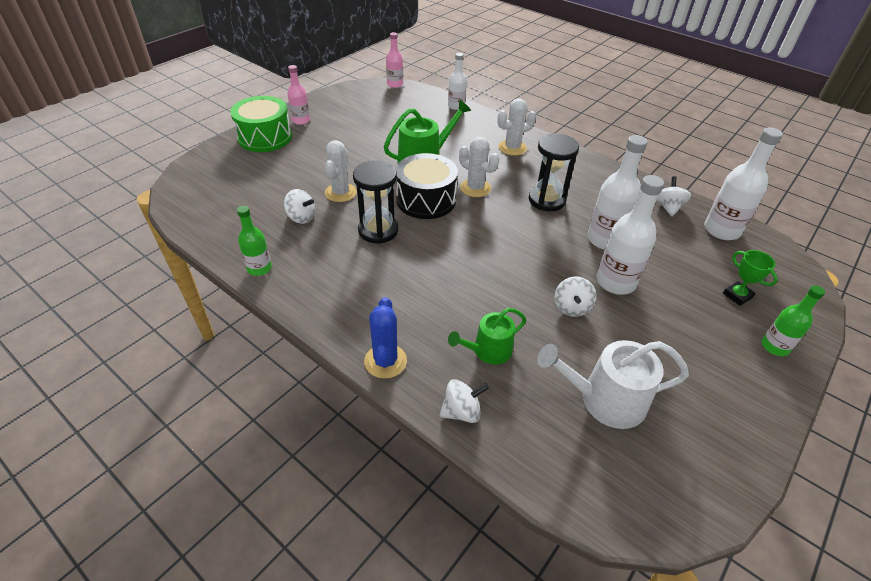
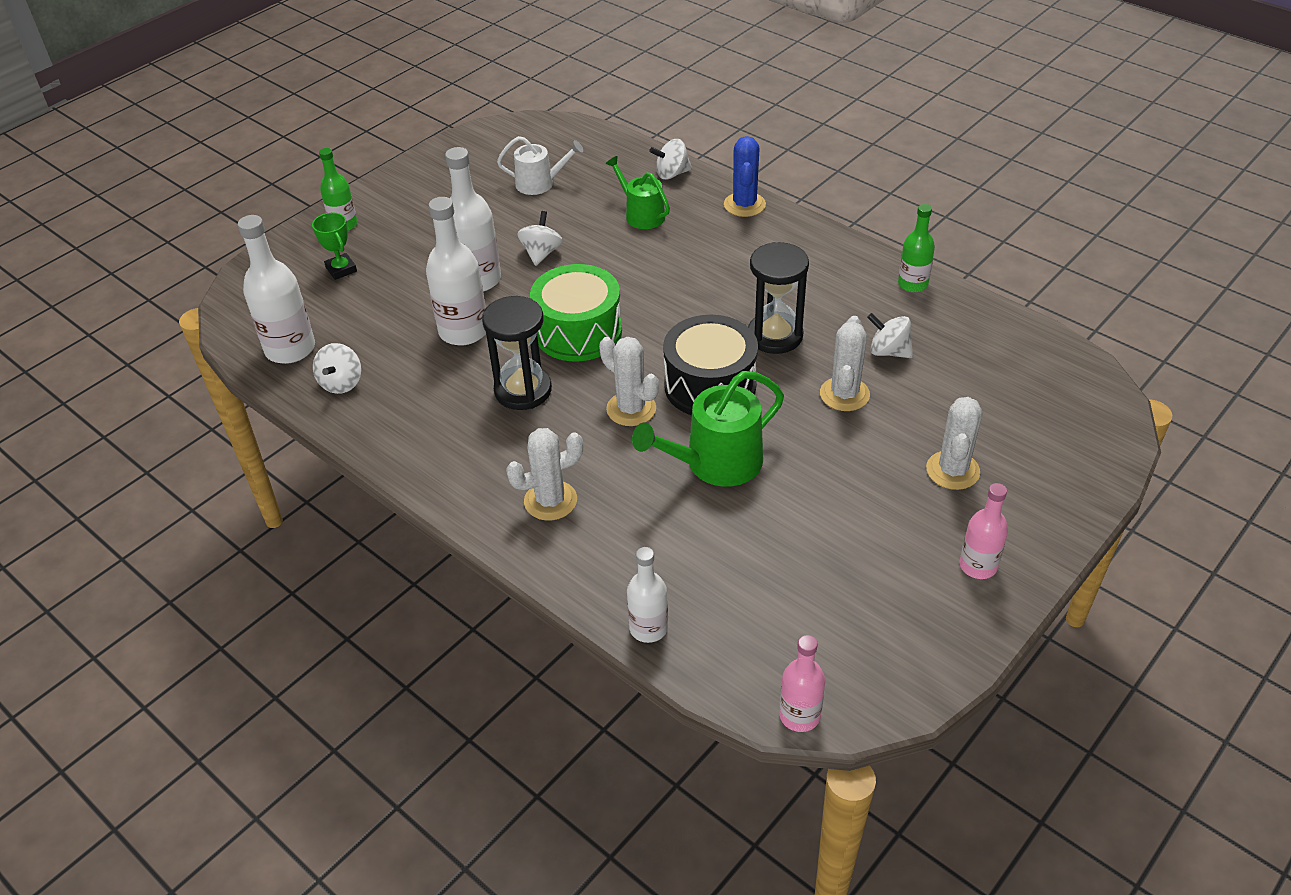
camera: 175 degrees left, 0 degrees up
green drum [230,96,292,152] -> green drum moved to [530,264,622,361]
green watering can [448,308,526,365] -> green watering can turned 105 degrees counterclockwise [605,156,670,229]
white watering can [537,340,689,429] -> white watering can [497,136,583,195], size x0.64
none -> white cactus [926,397,982,490]

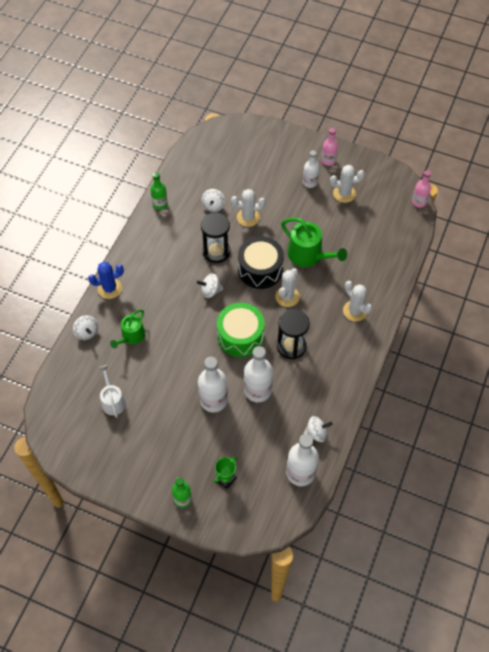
camera: 110 degrees left, 15 degrees up
white spinning top [518,211,563,266] -> white spinning top moved to [197,273,223,298]
white bottle [627,547,668,643] -> white bottle moved to [303,150,319,188]
white cactus [926,397,982,490] -> white cactus moved to [330,165,365,203]

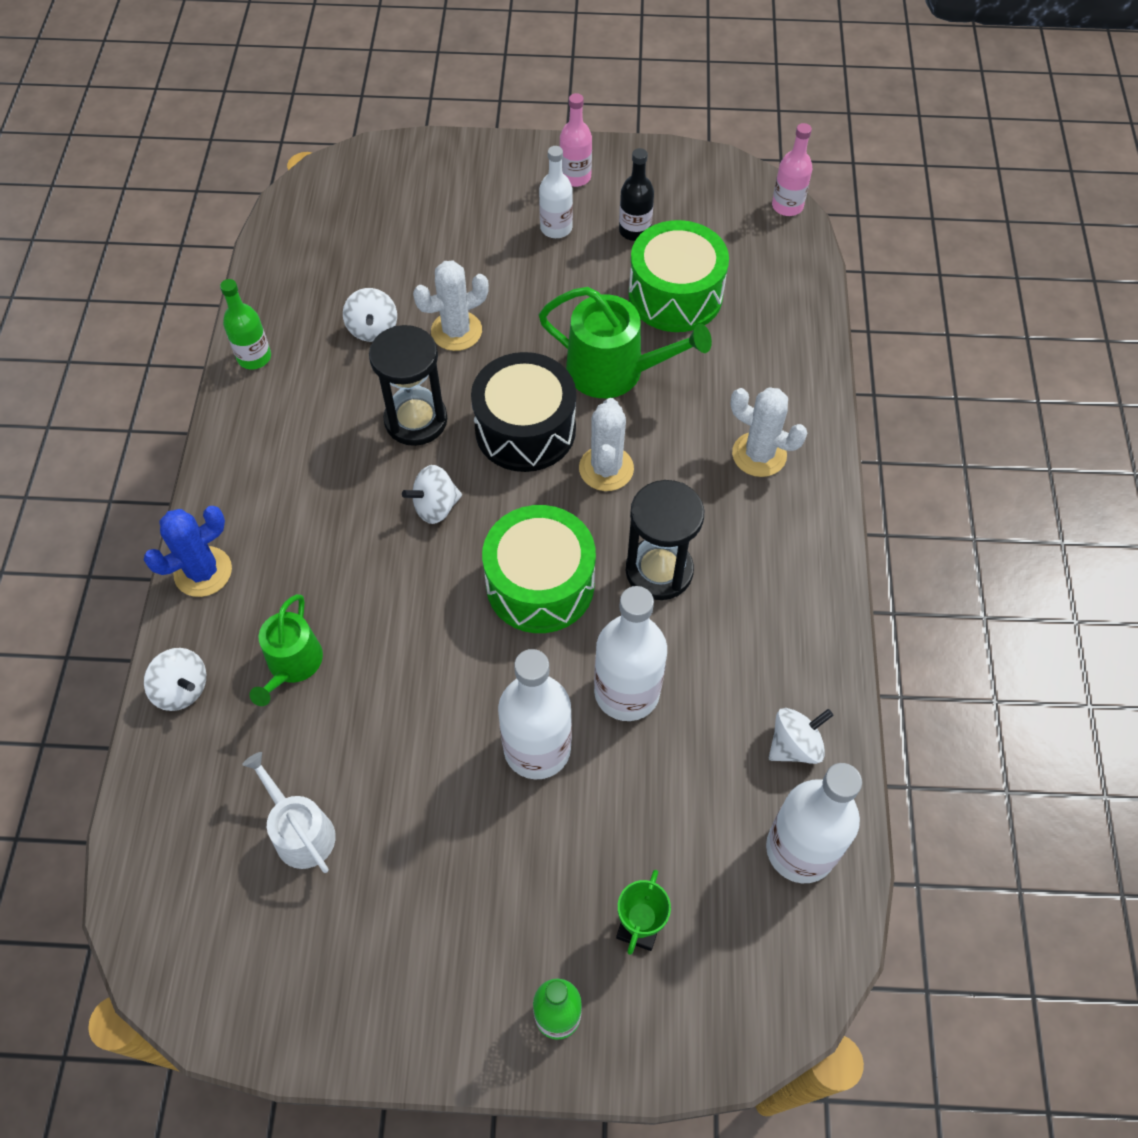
camera: 20 degrees left, 0 degrees up
white cactus [330,165,365,203] -> black bottle [619,148,654,241]
none -> green drum [628,220,729,332]

